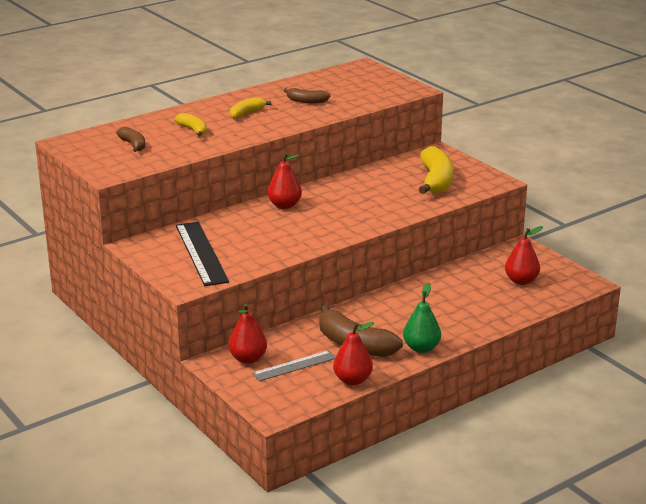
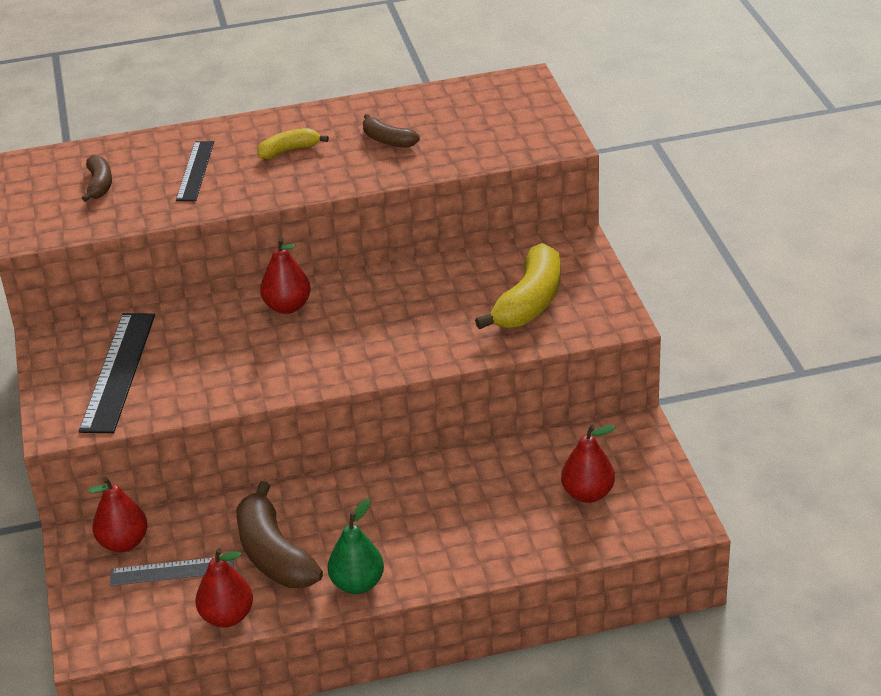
camera: 25 degrees right, 10 degrees up
yellow banana [175,113,207,137] -> black ruler [176,141,214,201]

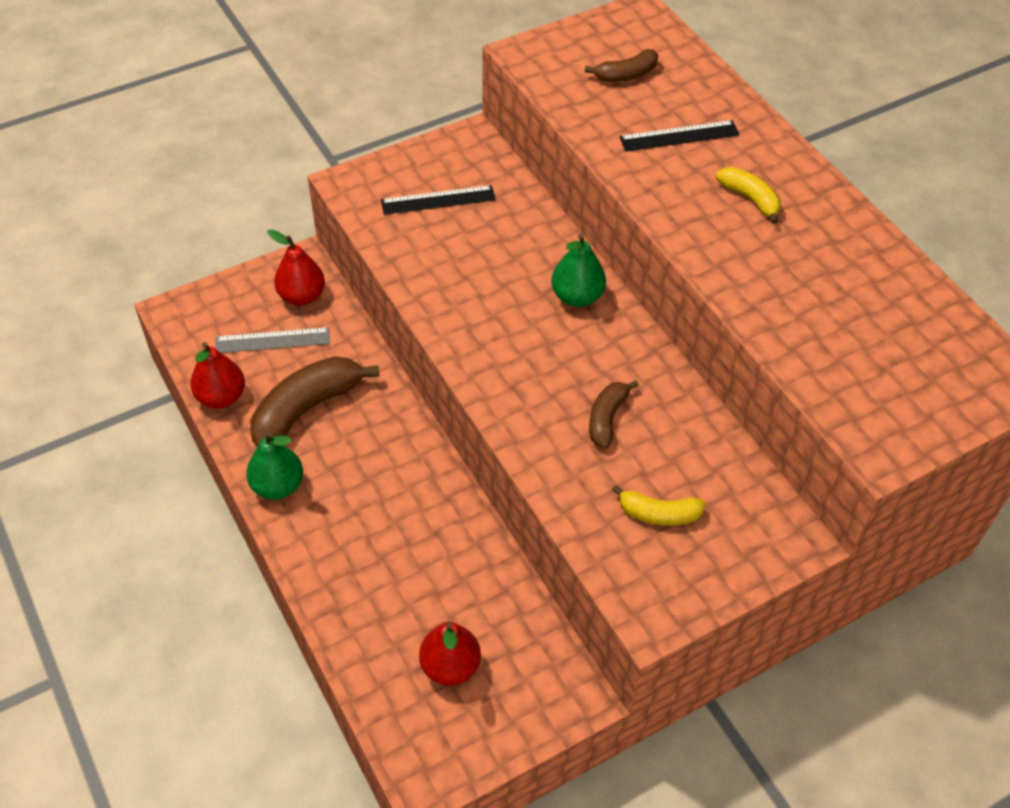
camera: 70 degrees right, 15 degrees up
black ruler [79,313,155,433] -> black ruler [381,185,496,215], size x0.62
grey ruler [110,557,233,586] -> grey ruler turned 75 degrees counterclockwise [215,327,330,353]
red pear [260,238,311,314] -> green pear [551,233,606,307]
brown banana [363,114,420,148] -> brown banana moved to [589,380,639,448]
yellow banana [475,243,560,329] -> yellow banana [612,485,706,526], size x0.55

